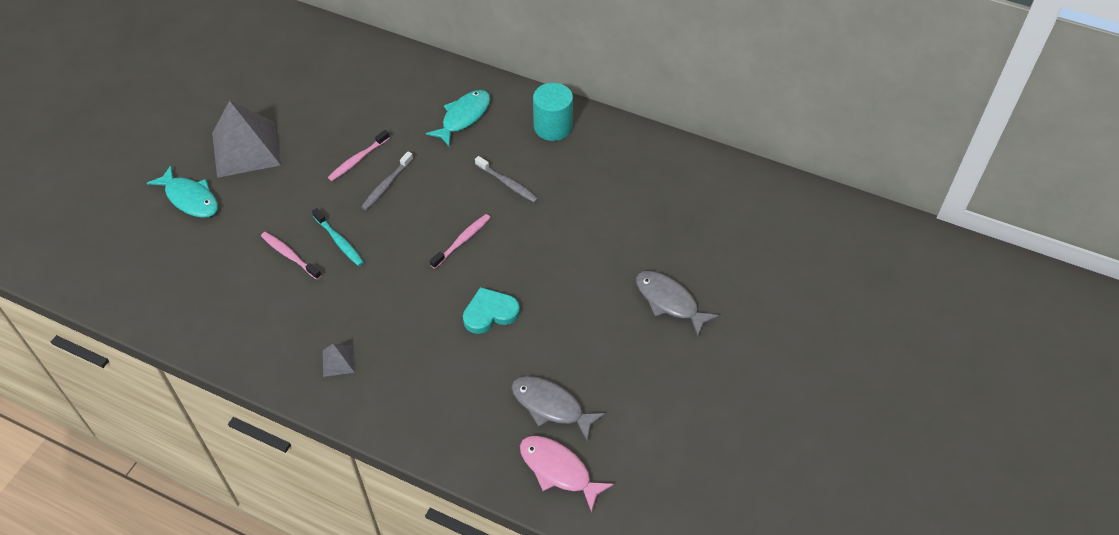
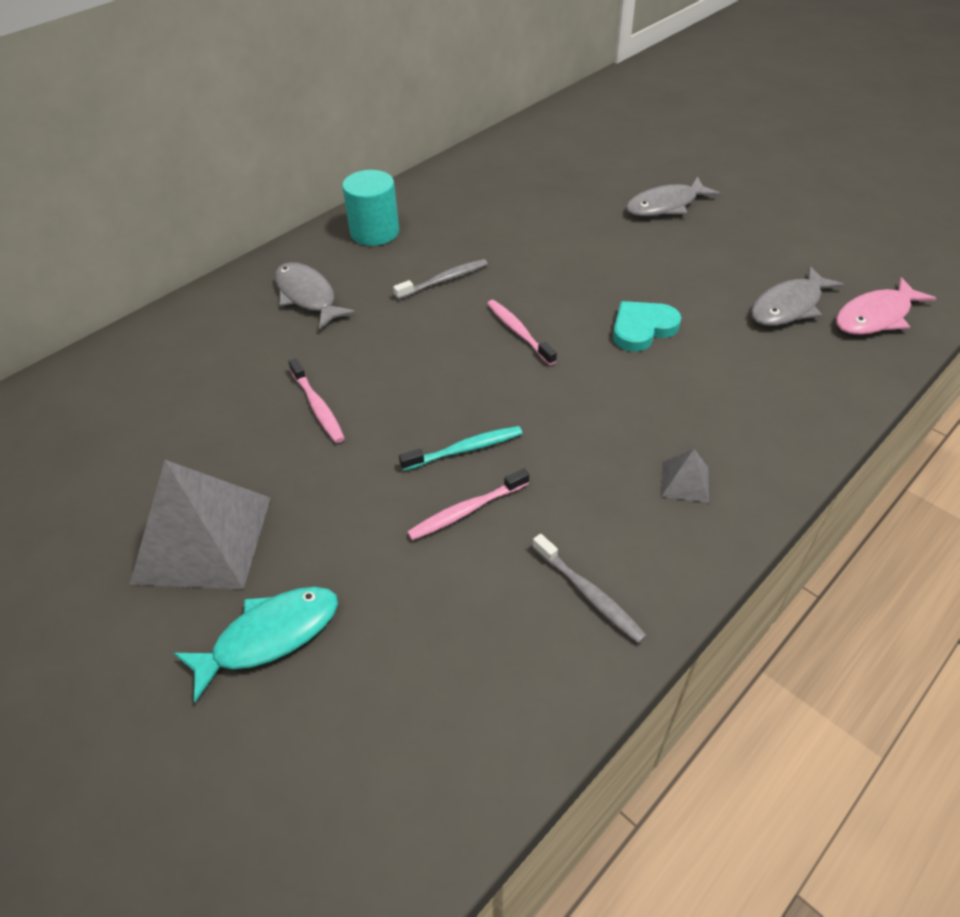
camera: 70 degrees left, 5 degrees down
grey toothbrush [361,152,413,210] -> grey toothbrush moved to [532,534,647,644]
turquoise fish [426,90,490,146] -> grey fish [275,262,356,330]
turquoise heart [463,287,520,334] -> turquoise heart turned 60 degrees clockwise [613,301,681,351]

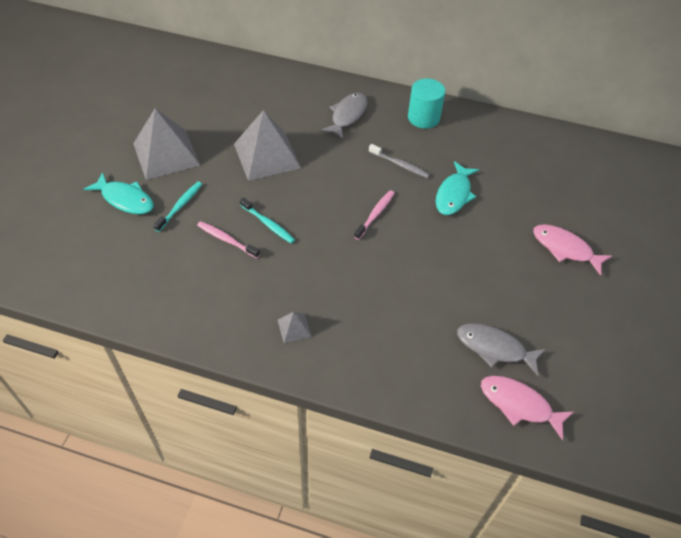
camera: 60 degrees right, 5 degrees up
pink toothbrush [288,358,345,443] -> grey pyramid [234,110,301,181]
grey toothbrush [532,534,647,644] -> none
turquoise heart [613,301,681,351] -> none
grey fish [626,177,720,217] -> pink fish [533,224,612,276]
none -> turquoise toothbrush [153,182,202,232]
none -> turquoise fish [436,161,479,215]

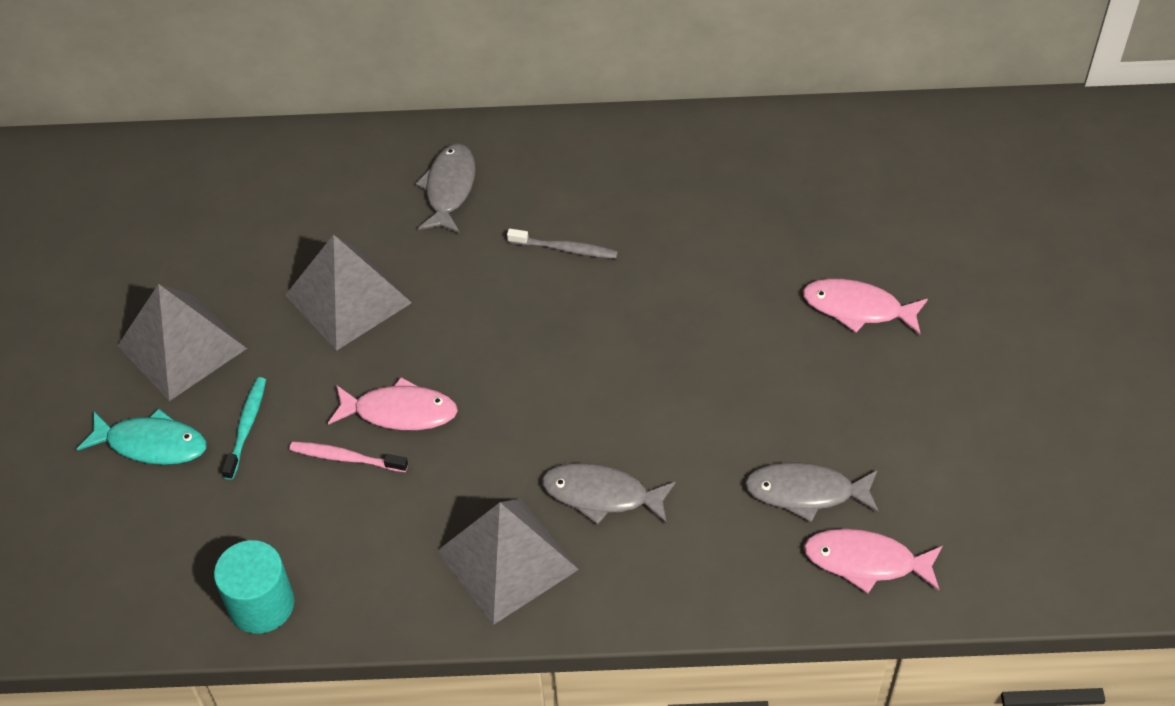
camera: 15 degrees left, 0 degrees up
turquoise toothbrush [240,197,295,244] -> pink fish [328,377,458,430]
grey pyramid [278,312,312,343] -> grey pyramid [437,499,579,625], size x2.32
pink toothbrush [354,190,394,240] -> none
turquoise cylinder [408,78,445,129] -> turquoise cylinder moved to [214,540,294,634]
turquoise fish [436,161,479,215] -> none
none -> grey fish [542,463,676,525]

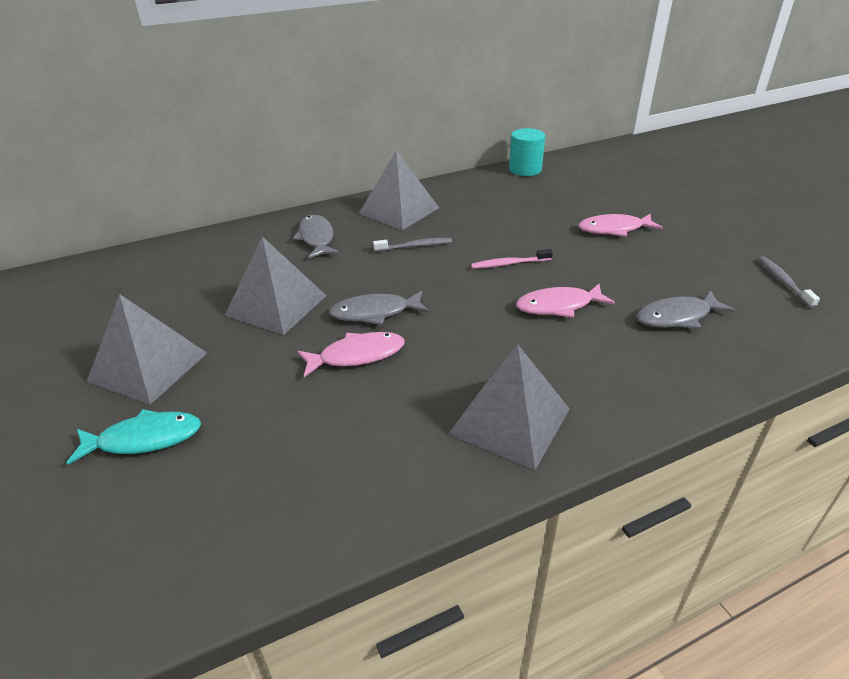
camera: 25 degrees left, 15 degrees down
turquoise cylinder [214,540,294,634] -> turquoise cylinder moved to [509,128,545,176]
turquoise toothbrush [222,377,266,480] -> none
pink toothbrush [289,442,408,472] -> pink toothbrush moved to [471,249,553,269]
grey fish [542,463,676,525] -> grey fish moved to [329,291,429,325]
pink fish [804,529,943,594] -> pink fish moved to [516,283,615,318]
none -> grey pyramid [359,150,439,230]
none -> grey toothbrush [759,256,820,308]

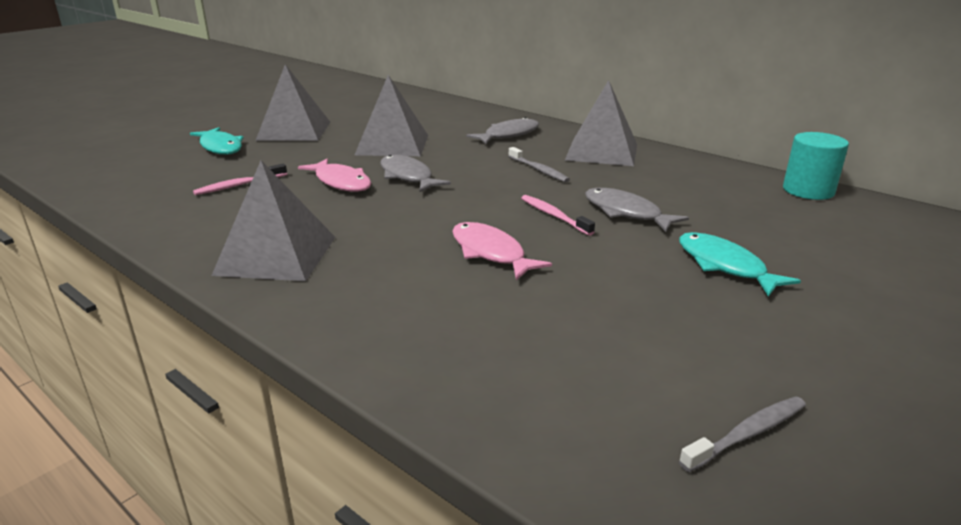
camera: 65 degrees right, 10 degrees down
pink fish [579,214,663,237] -> turquoise fish [679,232,801,297]
grey fish [637,291,735,329] -> grey fish moved to [585,188,689,232]
none -> pink toothbrush [193,164,287,195]

